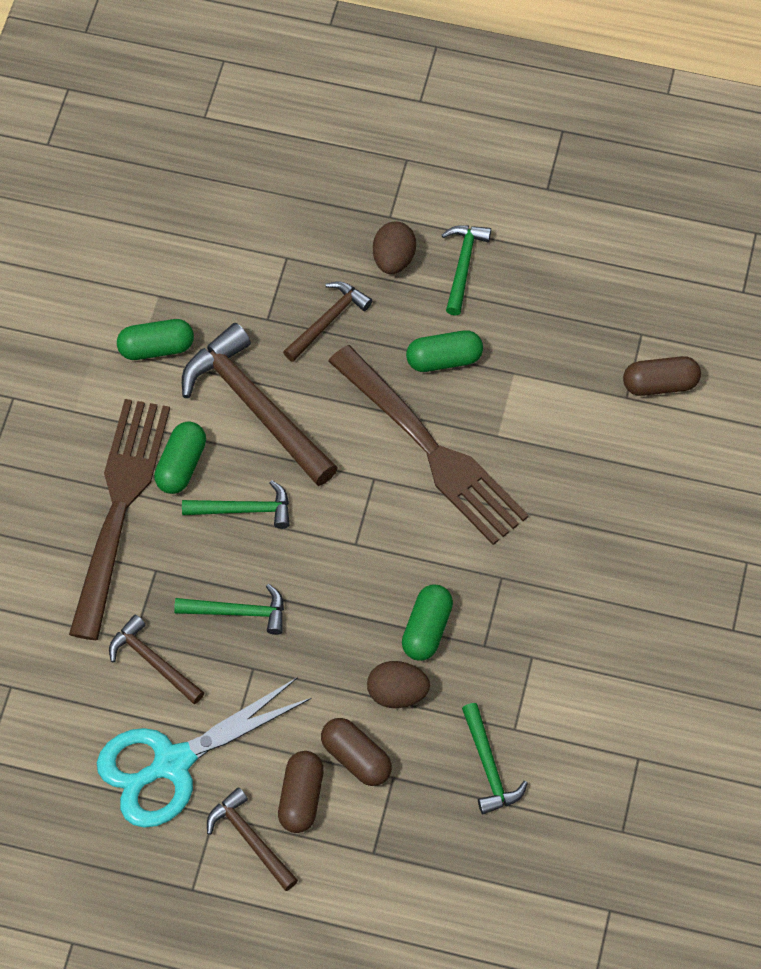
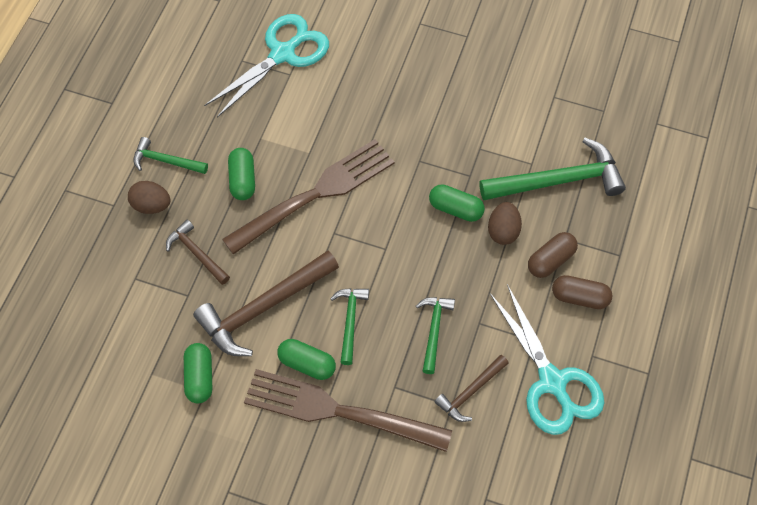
camera: 85 degrees left, 0 degrees up
brown hammer [207,787,298,891] -> none
green hammer [462,703,528,814] -> green hammer [480,138,626,200], size x1.84
brown capsule [623,356,701,396] -> turquoise scissors [204,14,329,118]

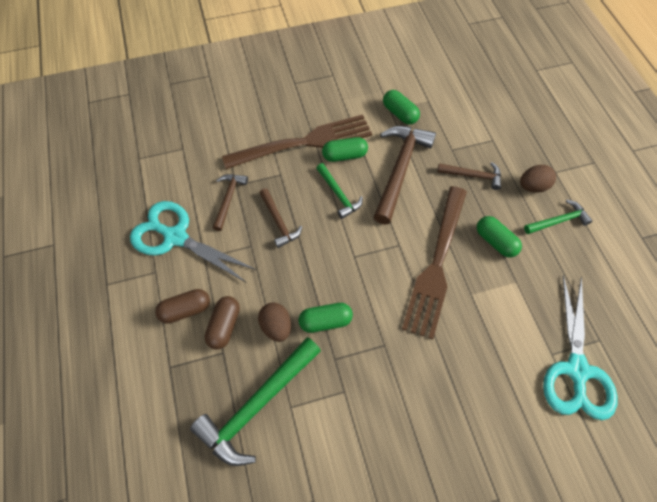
camera: 145 degrees right, 0 degrees up
green hammer [416,297,455,374] -> brown hammer [260,189,302,248]

